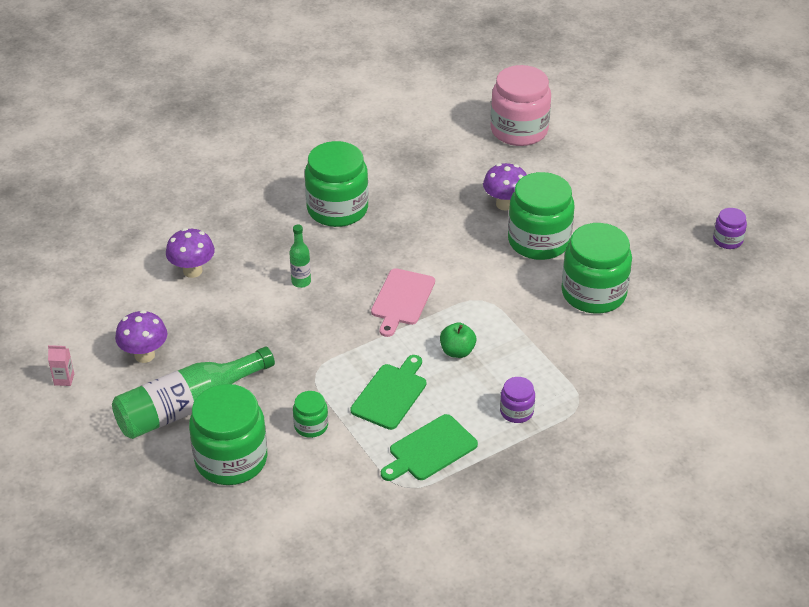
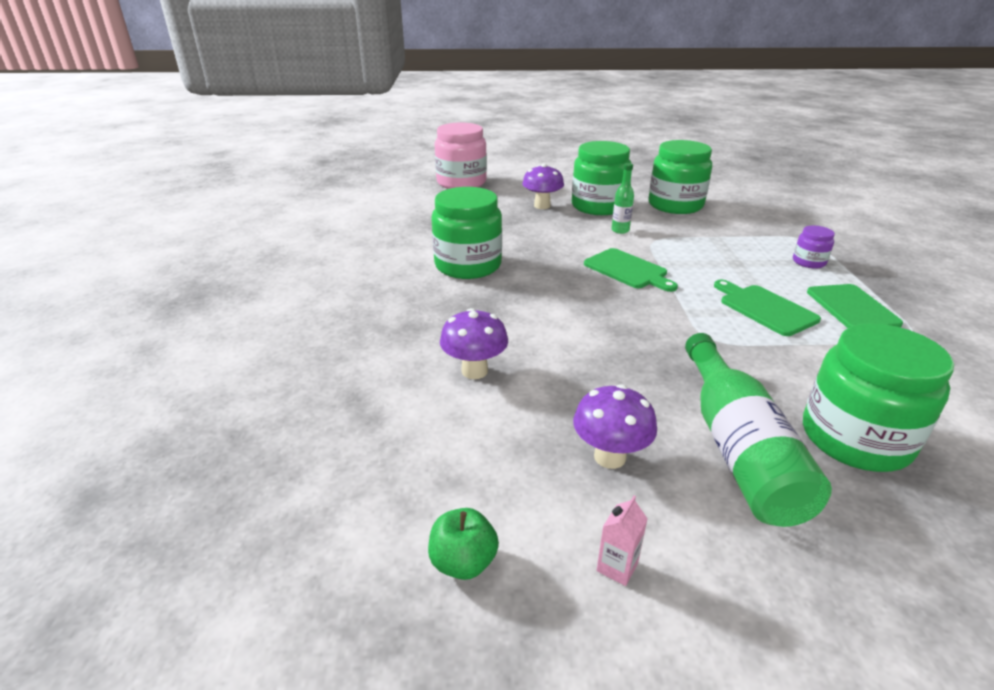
camera: 60 degrees left, 10 degrees down
green bottle [290,225,311,288] -> green bottle moved to [611,163,634,234]
green jar [293,391,328,438] -> none
pink cutting board [371,268,435,337] -> green cutting board [584,248,678,292]
green apple [440,323,476,358] -> green apple moved to [428,508,499,580]
purple jar [713,208,747,249] -> none

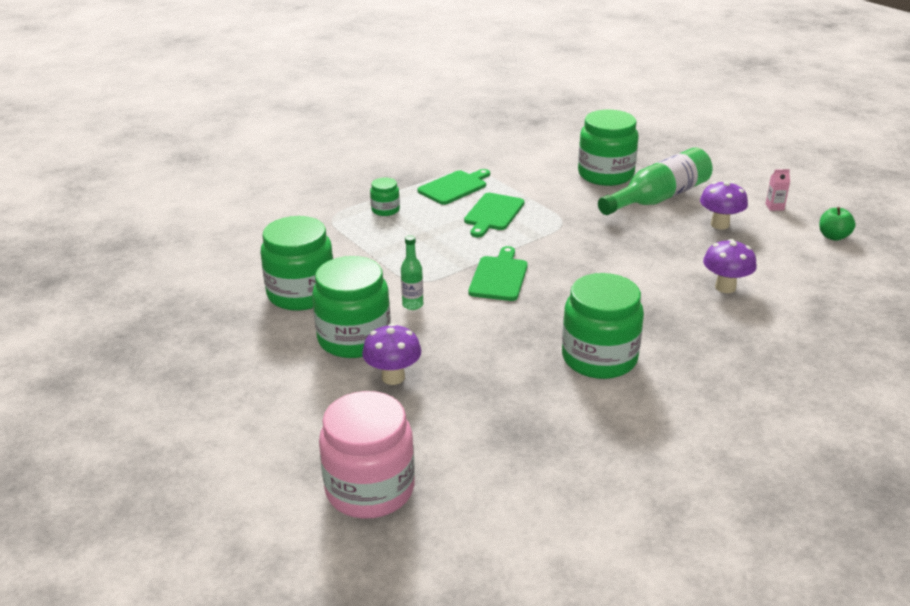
camera: 125 degrees left, 0 degrees up
purple jar [793,226,835,269] -> green jar [370,178,400,216]

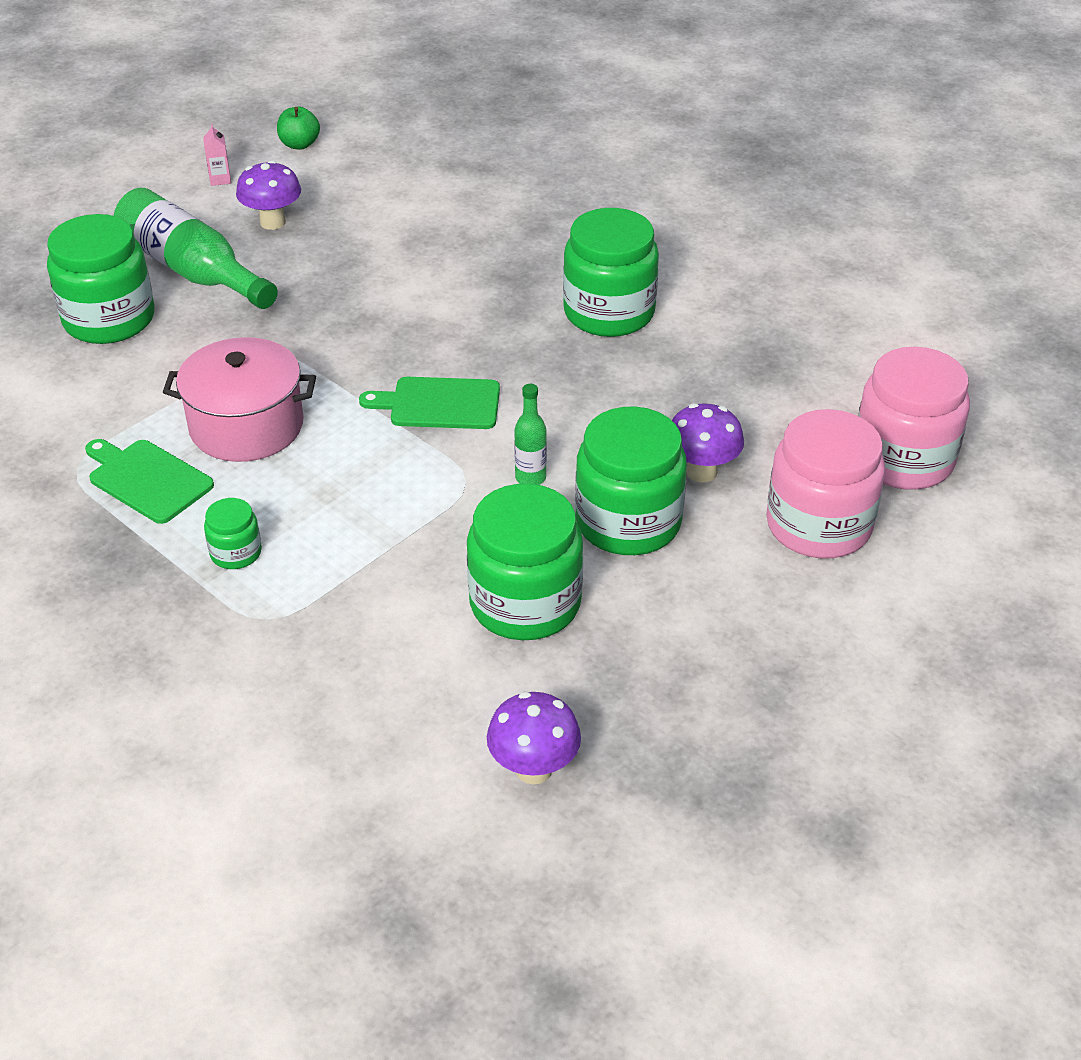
camera: 100 degrees left, 10 degrees up
green cutting board [464,193,524,237] -> pink pot [163,337,316,462]
purple mushroom [703,239,757,293] -> purple mushroom moved to [487,692,581,785]
none -> pink jar [766,409,885,558]

